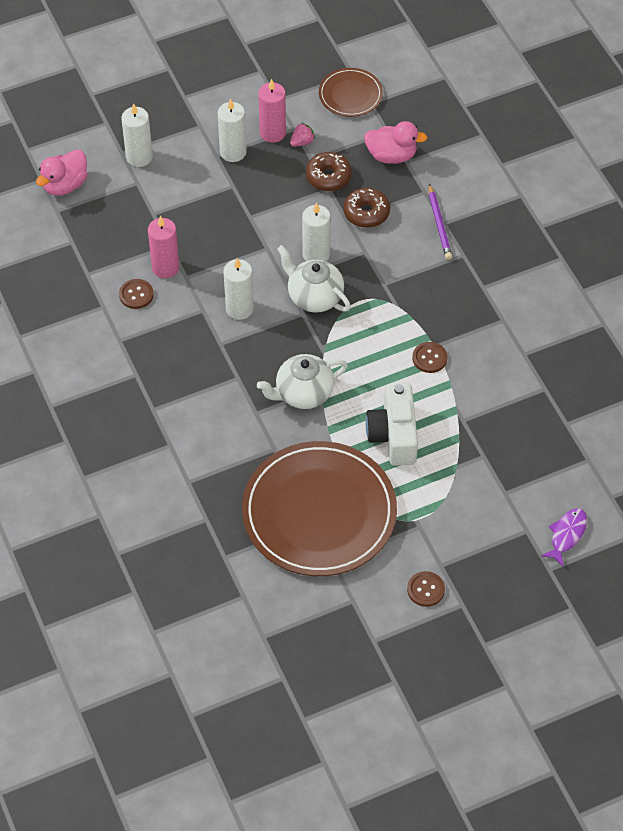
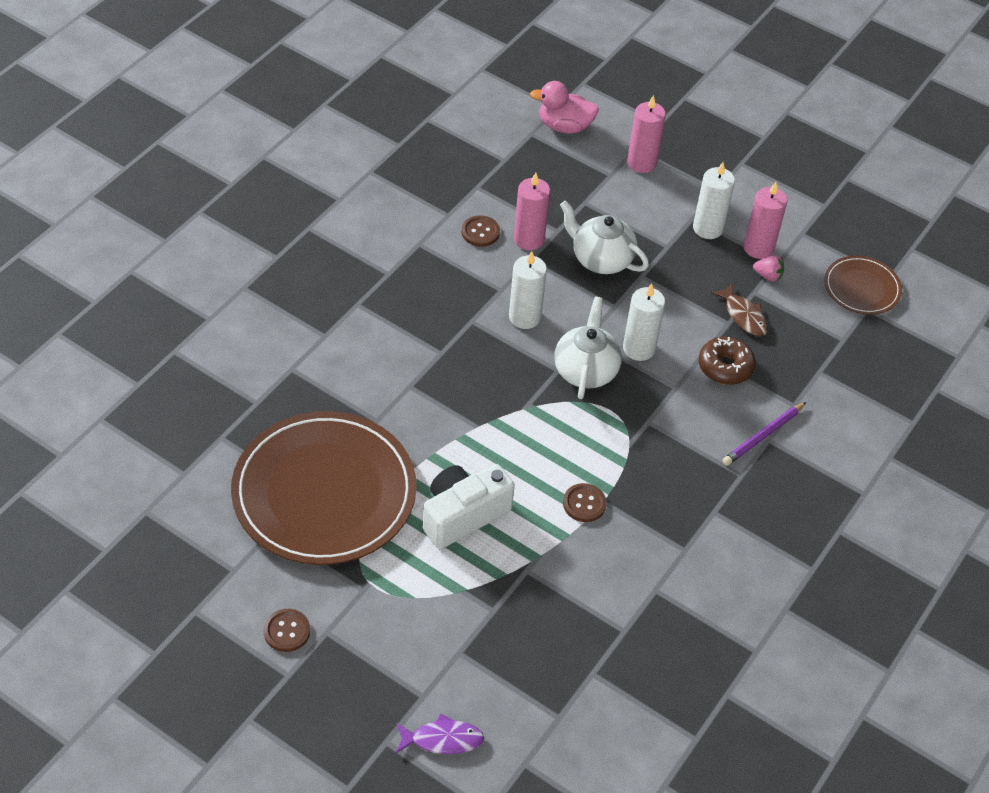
camera: 55 degrees right, 5 degrees down
white candle [121,103,153,167] -> pink candle [627,95,666,173]
white teapot [257,354,348,409] -> white teapot moved to [560,200,649,274]
brown donut [306,152,352,191] -> brown fish [711,283,768,336]
pink duck [364,121,427,164] -> none

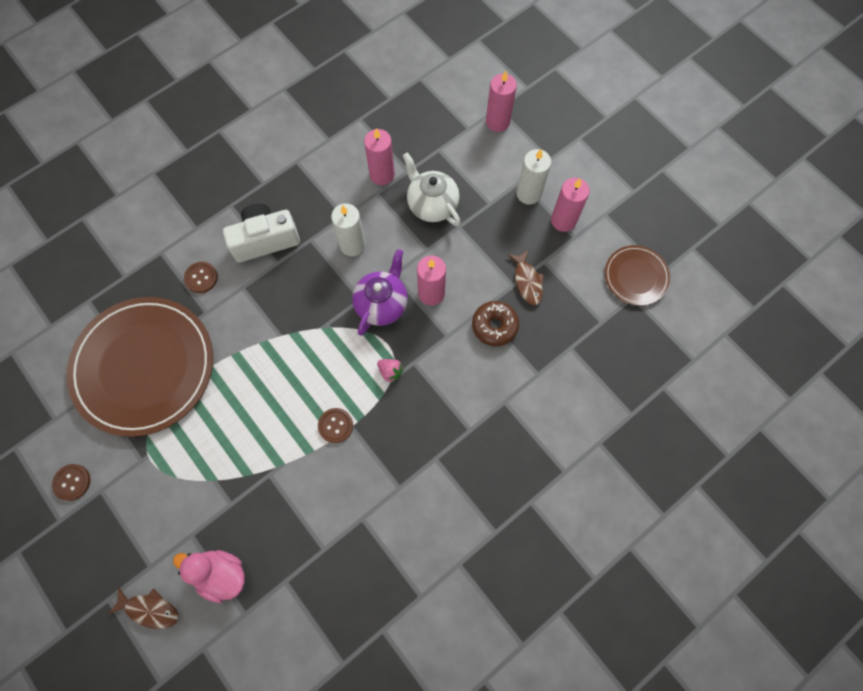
camera: 20 degrees right, 20 degrees up
purple fish [396,714,484,754] -> brown fish [109,587,179,629]
white camera [423,464,515,549] -> white camera moved to [223,203,300,262]
brown button [462,215,500,247] -> brown button moved to [184,262,218,293]
pink duck [530,81,599,134] -> pink duck moved to [173,550,245,603]
white teapot [554,297,622,399] -> purple teapot [352,249,408,336]
white candle [623,283,665,361] -> pink candle [417,255,446,306]
purple pencil [722,402,806,466] -> none
pink strawberry [753,255,784,282] -> pink strawberry moved to [377,359,404,383]

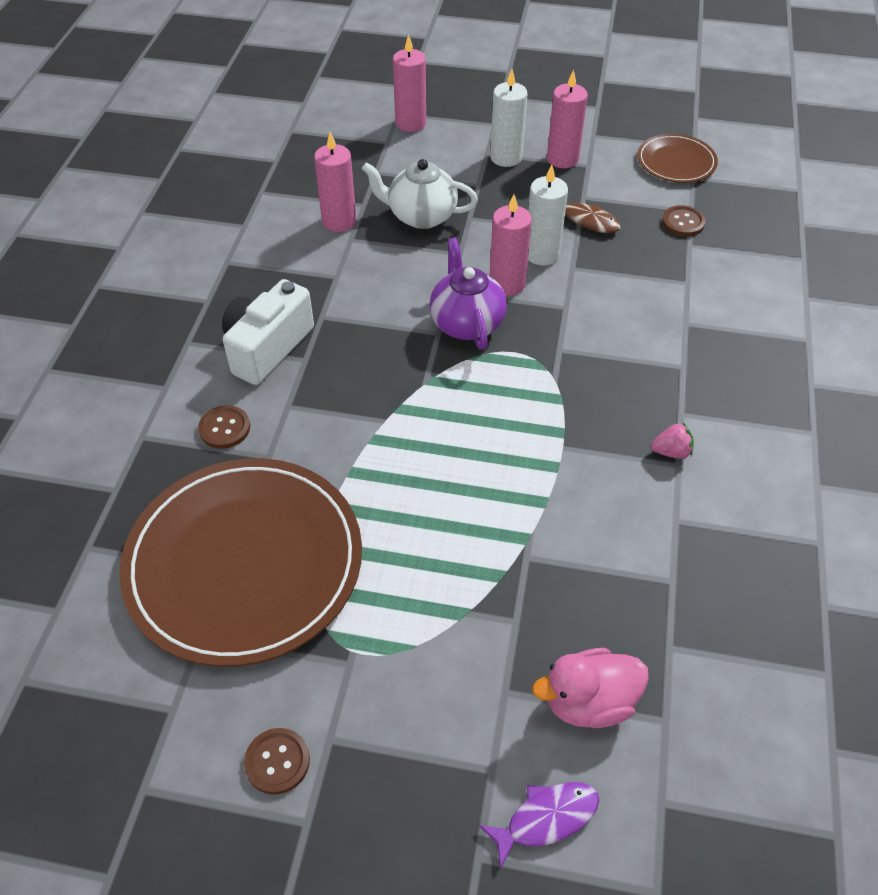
camera: 40 degrees left, 20 degrees down
brown fish [109,587,179,629] -> purple fish [479,782,599,869]
brown button [318,408,353,443] -> brown button moved to [662,205,706,236]
white candle [331,204,366,256] -> white candle moved to [528,165,568,265]
pink strawberry [377,359,404,383] -> pink strawberry moved to [651,423,694,459]
brown donut [472,301,519,346] -> none

